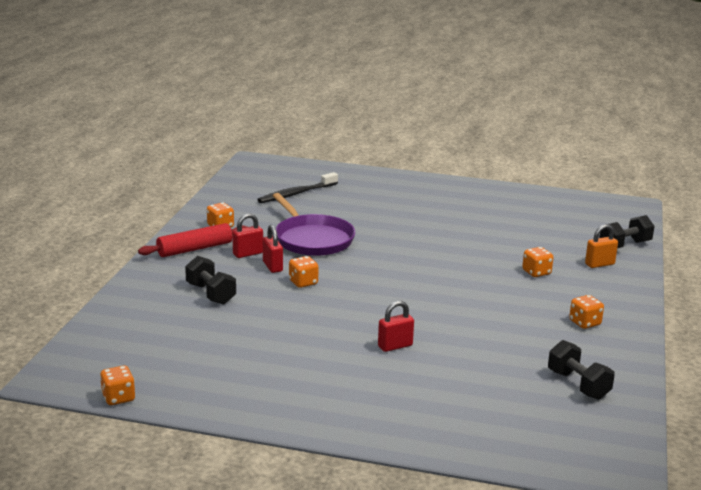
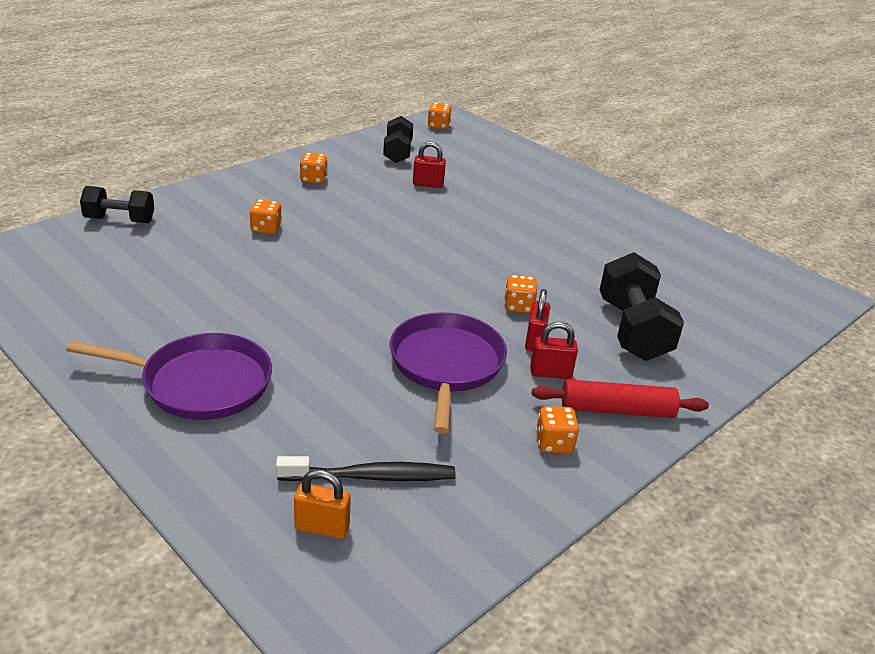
camera: 150 degrees left, 10 degrees up
orange dice [100,366,135,405] -> orange dice moved to [428,102,452,130]
black dumbbell [185,256,236,304] -> black dumbbell [600,252,684,361], size x1.56
red padlock [378,301,414,352] -> red padlock moved to [413,141,446,188]
orange padlock [585,224,618,268] -> orange padlock moved to [294,469,351,539]
none -> purple pan [66,333,272,420]

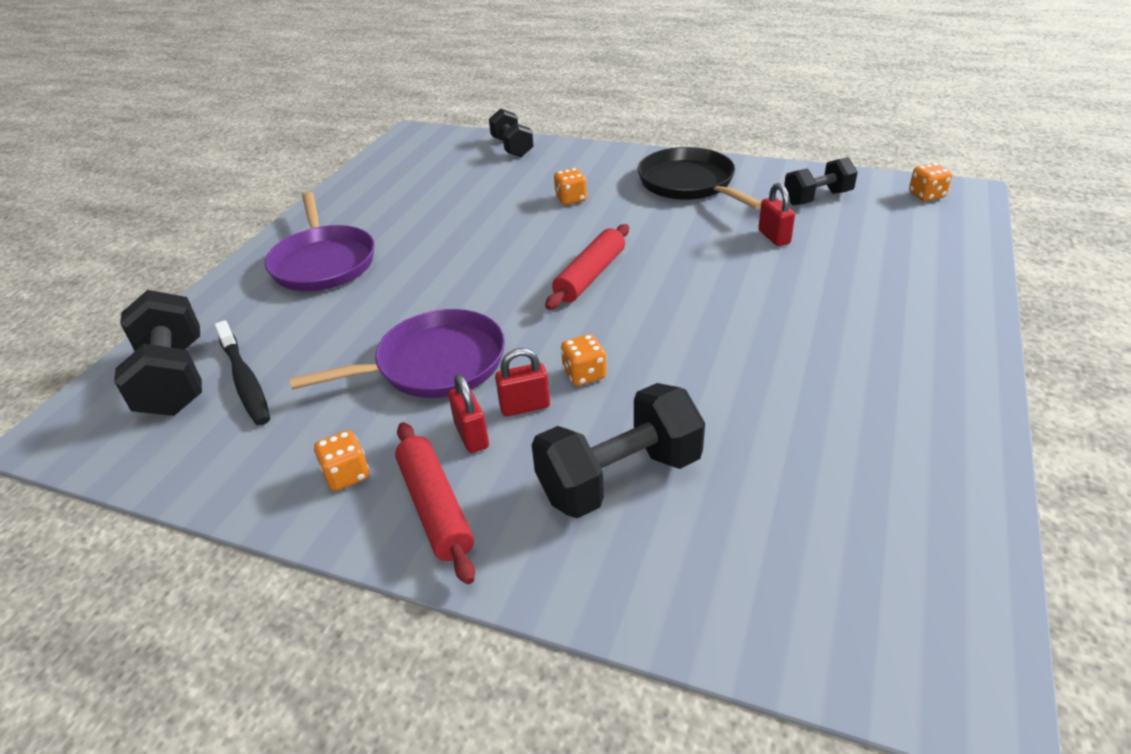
camera: 70 degrees right, 5 degrees up
orange padlock [294,469,351,539] -> black dumbbell [114,290,202,416]
orange dice [300,153,328,184] -> black pan [638,147,761,209]
none -> red rolling pin [545,224,629,310]

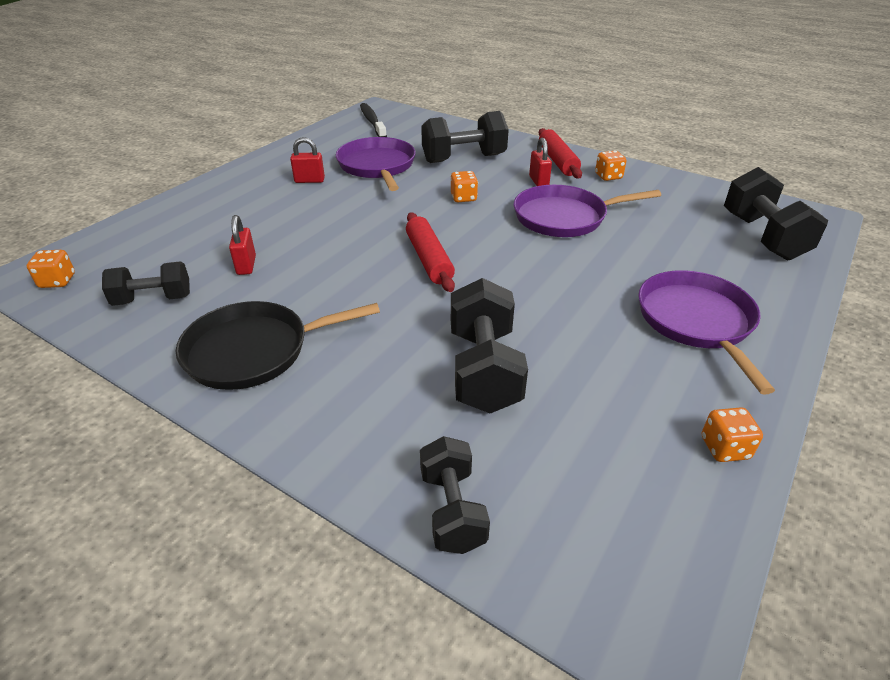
camera: 170 degrees left, 0 degrees up
black toothbrush [214,320,270,425] -> black toothbrush moved to [360,103,387,137]
red padlock [495,348,550,416] -> red padlock moved to [290,137,325,183]
red rolling pin [545,224,629,310] -> red rolling pin turned 60 degrees counterclockwise [406,212,455,292]
orange dice [554,168,587,205] -> orange dice moved to [702,407,763,462]
black pan [638,147,761,209] -> black pan turned 90 degrees clockwise [176,301,380,390]
none -> purple pan [336,137,416,191]
none -> black dumbbell [451,278,528,414]

